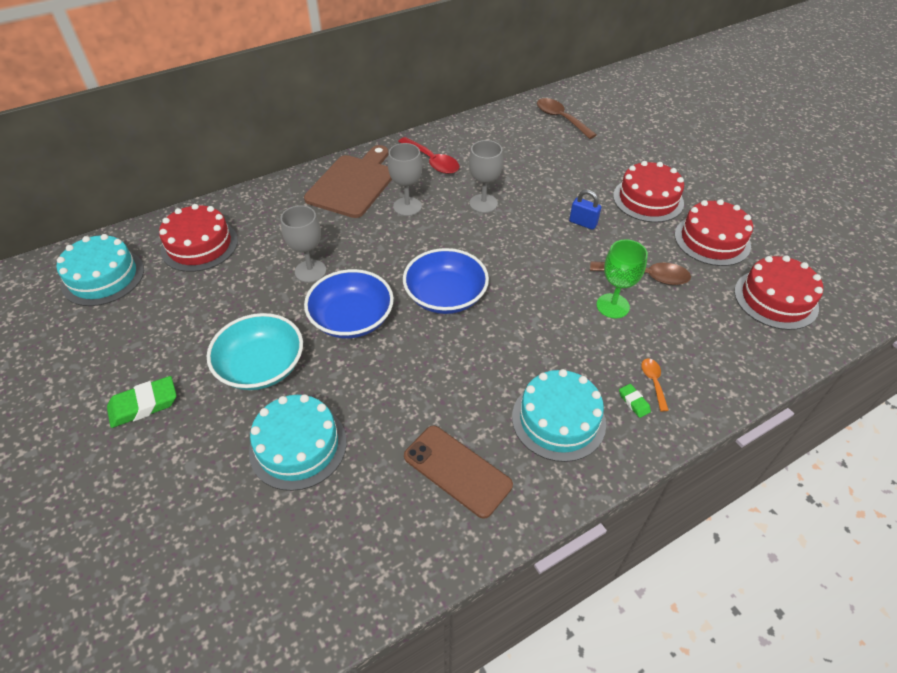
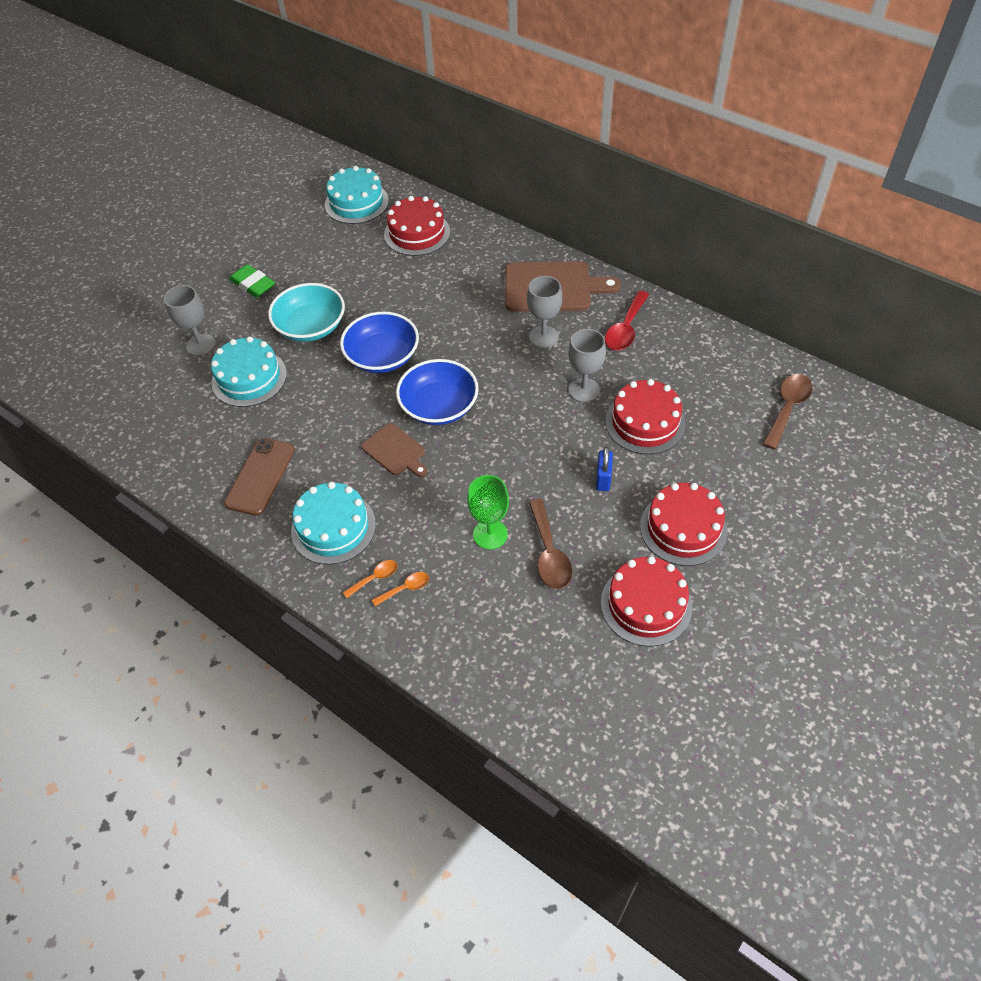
camera: 70 degrees right, 5 degrees up
grey goblet [280,205,326,283] -> grey goblet moved to [164,285,216,356]
green eraser [619,384,651,418] -> orange spoon [343,560,397,598]
red cake [734,255,823,330] -> red cake moved to [605,379,685,454]
none -> brown cutting board [361,423,428,477]

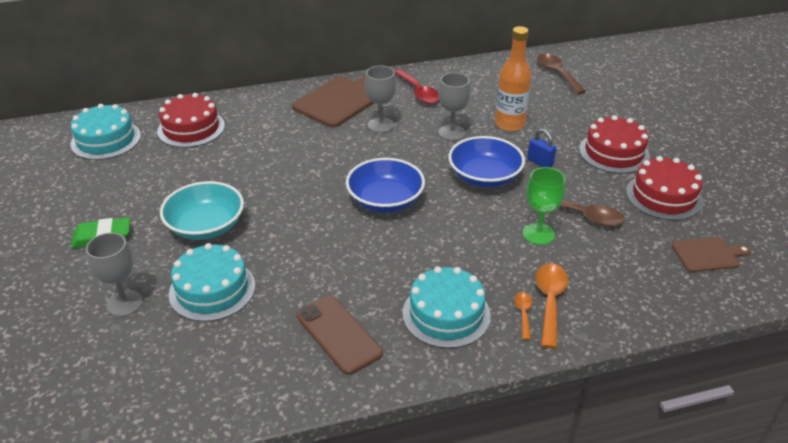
camera: 55 degrees left, 15 degrees down
blue bowl [340,312,419,373] -> blue bowl moved to [448,136,525,187]
brown cutting board [361,423,428,477] -> brown cutting board moved to [672,237,751,272]
orange spoon [372,572,429,606] -> orange spoon [535,263,568,348], size x1.82
red cake [605,379,685,454] -> orange bottle [495,26,531,131]

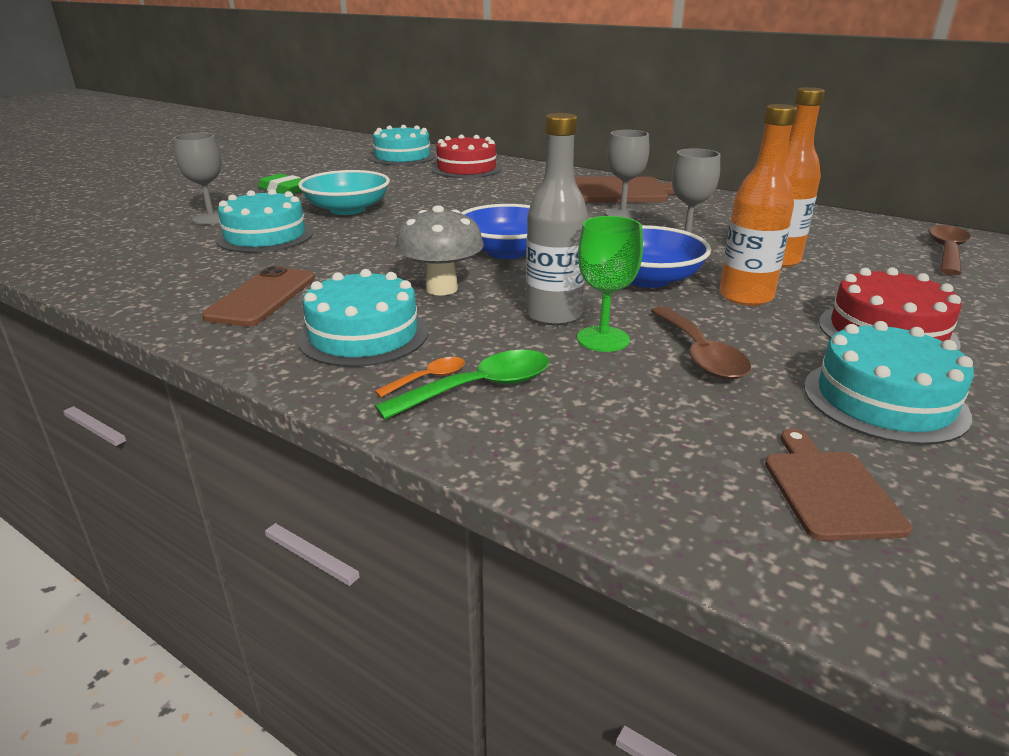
camera: 50 degrees right, 10 degrees down
red spoon [395,69,439,104] -> none
blue padlock [527,129,556,168] -> orange bottle [719,104,797,306]
orange spoon [535,263,568,348] -> green spoon [375,350,549,420]
red cake [626,156,703,220] -> turquoise cake [804,321,974,445]
brown cutting board [672,237,751,272] -> brown cutting board turned 135 degrees counterclockwise [765,428,912,541]
none -> grey mushroom [395,205,484,296]
none -> grey bottle [526,113,588,326]

